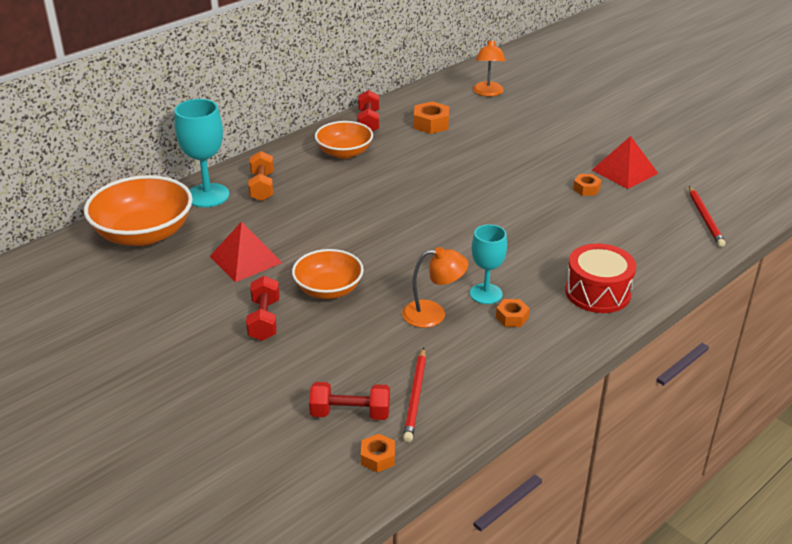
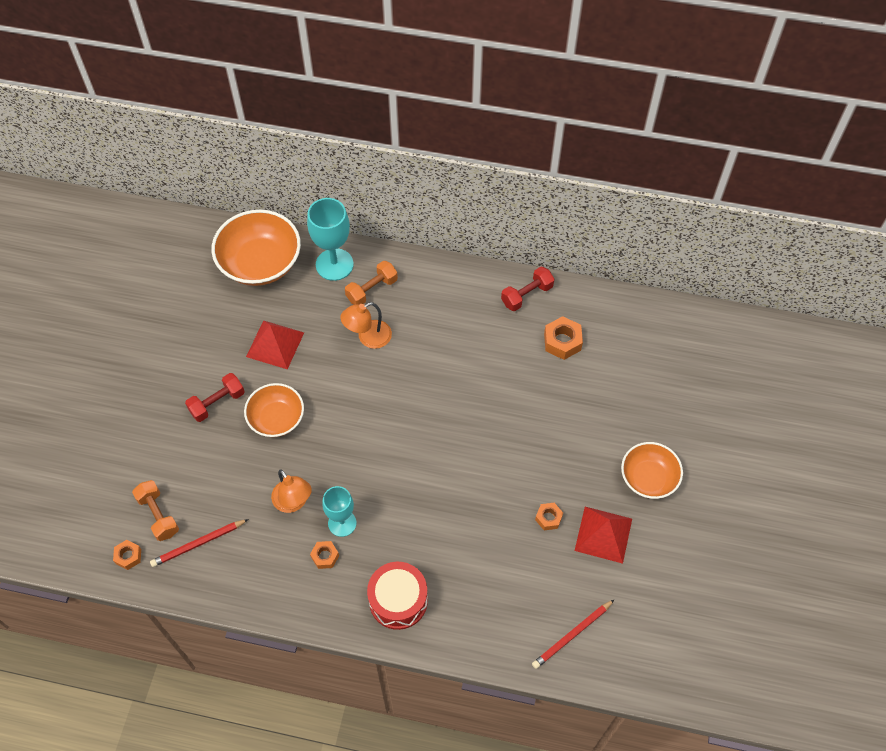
camera: 55 degrees right, 25 degrees up
red dumbbell [309,382,390,420] -> orange dumbbell [132,480,179,541]
orange bowl [315,121,373,159] -> orange bowl moved to [621,442,683,499]
orange lamp [473,38,506,97] -> orange lamp moved to [341,302,392,349]

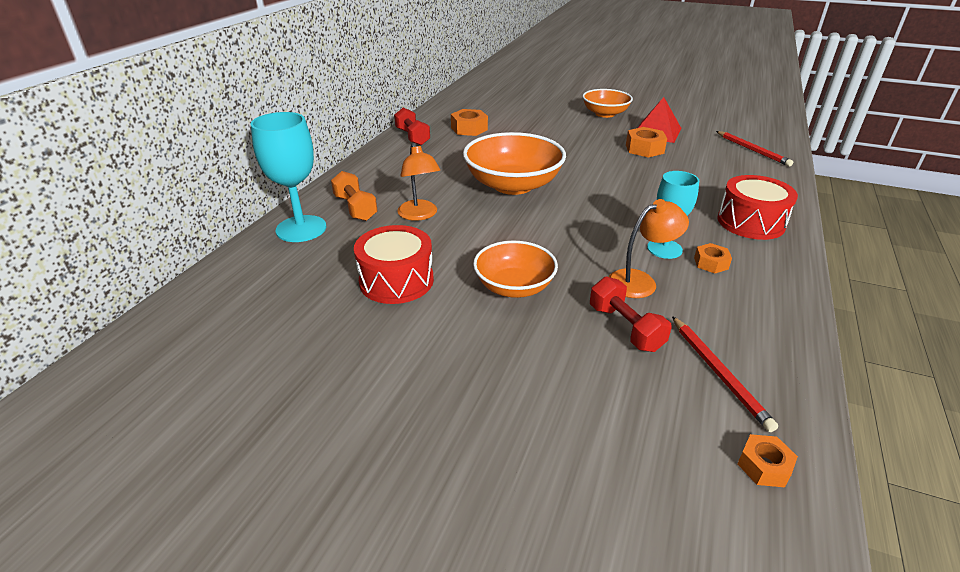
camera: 80 degrees left, 25 degrees down
orange dumbbell [132,480,179,541] -> none
red dumbbell [185,373,245,422] -> red dumbbell moved to [590,277,672,352]
orange bowl [212,210,301,286] -> orange bowl moved to [463,132,566,195]
red pyramid [246,320,304,370] -> red drum [354,225,434,304]
orange nut [535,503,563,530] -> orange nut [626,127,667,158], size x1.61

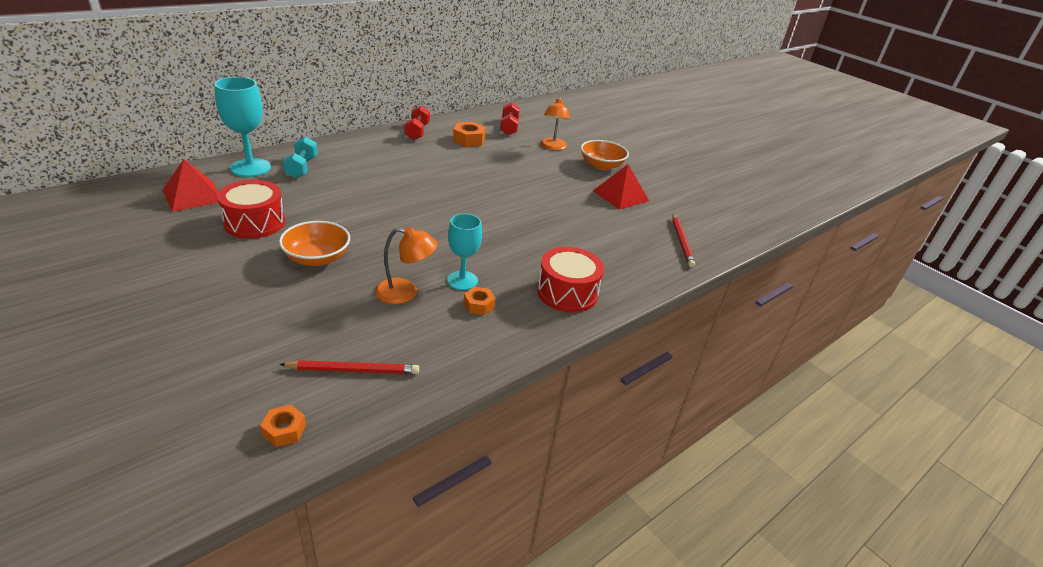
camera: 25 degrees right, 0 degrees up
orange dumbbell [331,171,377,221] -> turquoise dumbbell [283,137,318,178]
orange lamp [397,143,440,221] -> orange lamp moved to [540,97,570,150]
orange bowl [463,132,566,195] -> none
red dumbbell [590,277,672,352] -> red dumbbell moved to [500,103,520,135]
orange nut [626,127,667,158] -> none
red pencil [672,316,778,432] -> red pencil turned 105 degrees counterclockwise [279,360,419,374]
none -> red pyramid [162,159,218,212]

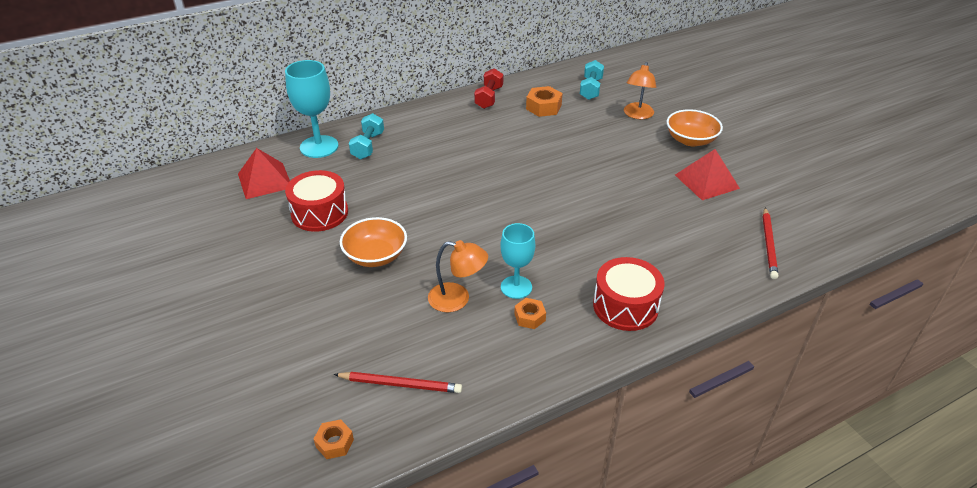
camera: 15 degrees right, 5 degrees up
red dumbbell [500,103,520,135] -> turquoise dumbbell [580,60,604,100]

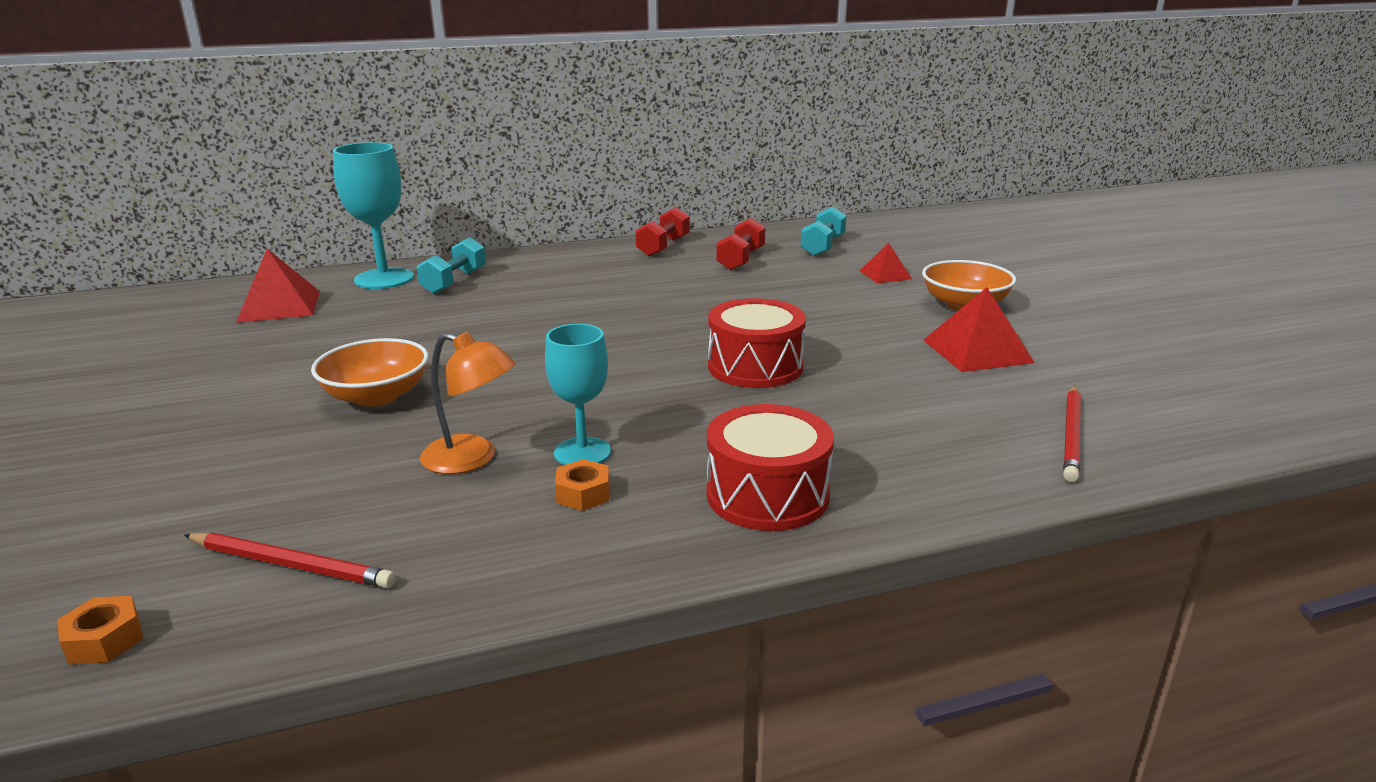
camera: 10 degrees right, 15 degrees down
red drum [285,170,348,232] -> red drum moved to [708,298,806,388]
orange nut [526,86,563,117] -> red dumbbell [716,218,765,271]
orange lamp [624,62,656,119] -> red pyramid [860,243,912,283]

